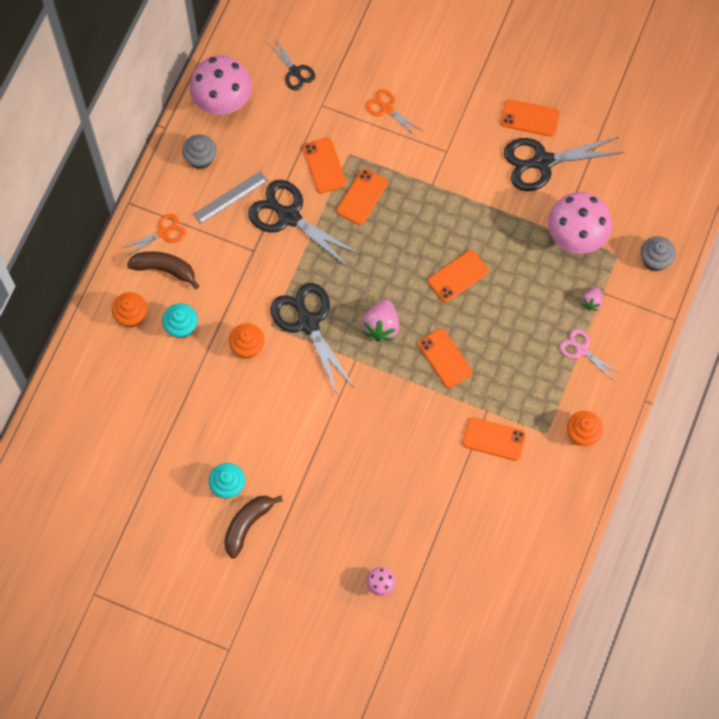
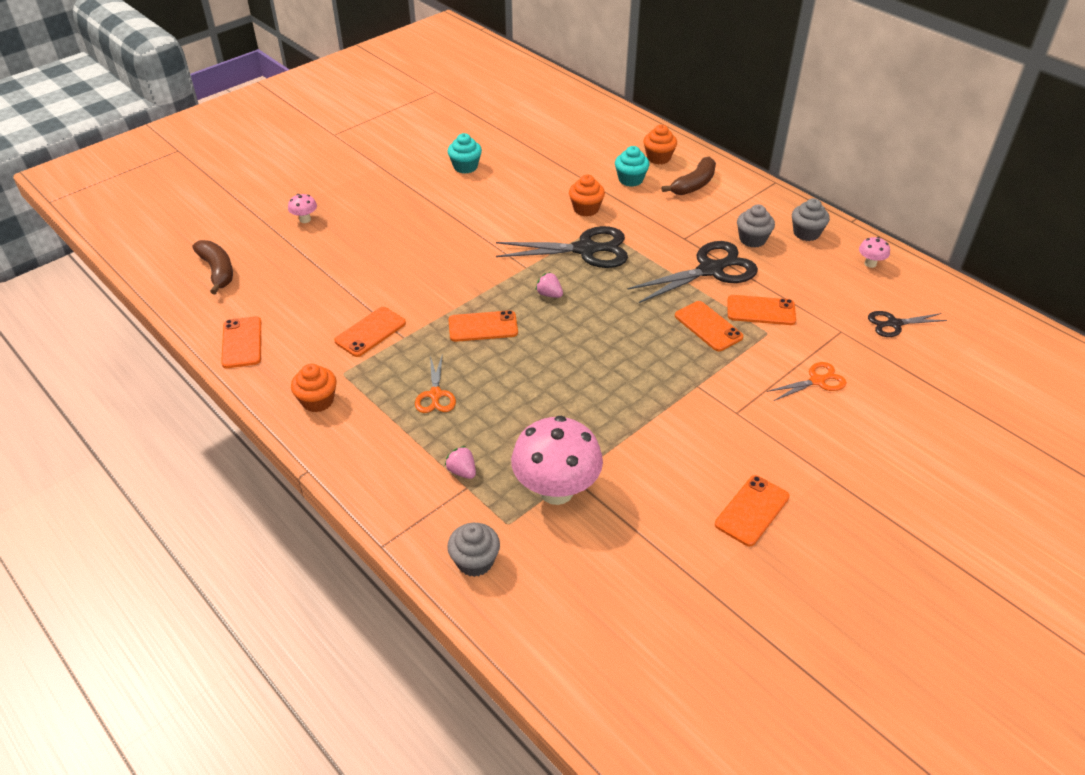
camera: 115 degrees right, 25 degrees down
orange scissors [122,214,186,256] -> orange scissors moved to [415,354,456,413]
pink mushroom [189,55,252,115] -> pink mushroom [859,237,890,268], size x0.43
grey ruler [193,171,268,224] -> grey cupcake [737,205,775,248]
brown banana [224,496,283,558] -> brown banana moved to [193,240,233,294]
pink strawberry [362,299,399,342] -> pink strawberry [535,272,563,298], size x0.58
orange phone [428,250,489,302] -> orange phone moved to [221,316,261,368]
black scissors [504,137,624,191] -> none
pink scissors [560,329,621,382] -> none

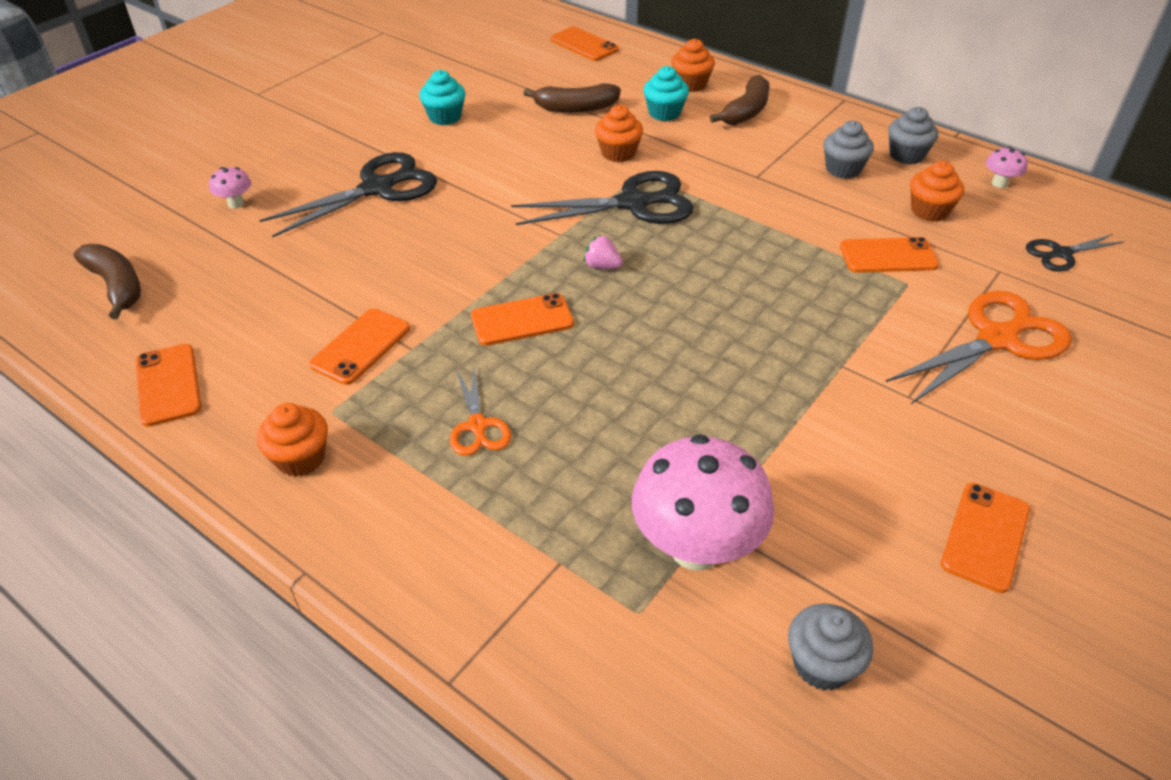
camera: 10 degrees left, 0 degrees up
pink strawberry [445,446,476,479] -> none
grey cupcake [447,523,500,577] -> grey cupcake moved to [788,603,873,691]
black scissors [627,241,758,303] -> black scissors moved to [259,152,437,237]
orange phone [675,301,743,351] -> orange phone moved to [550,27,619,61]
orange scissors [767,362,847,401] -> orange scissors [886,291,1072,404], size x1.85
none -> brown banana [523,83,621,113]
none -> orange cupcake [910,161,964,222]

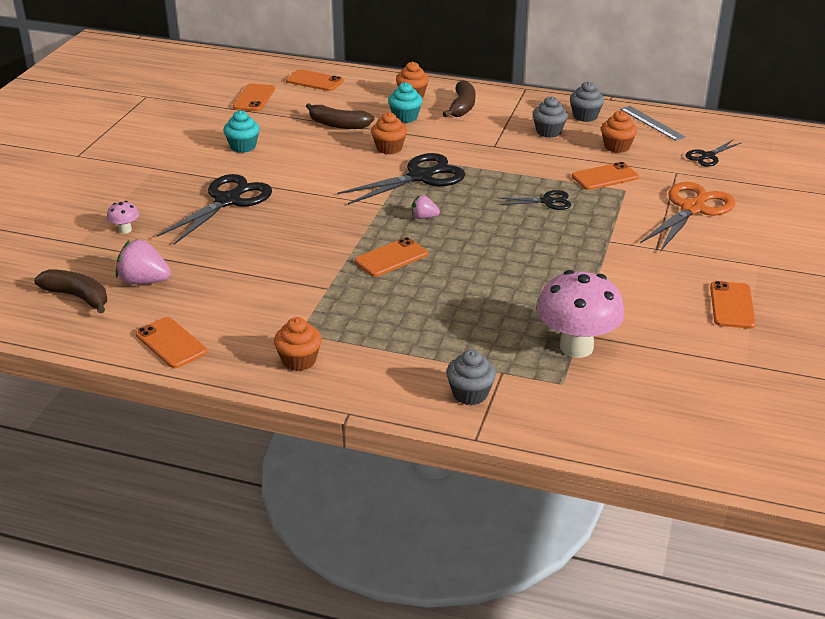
camera: 20 degrees left, 10 degrees down
orange phone [309,308,410,385] -> orange phone moved to [233,84,275,111]
orange scissors [450,368,511,456] -> none
brown banana [523,83,621,113] -> brown banana turned 45 degrees clockwise [306,103,374,129]
grey cupcake [788,603,873,691] -> grey cupcake moved to [446,350,496,405]
pink mushroom [986,147,1028,188] -> grey ruler [620,106,686,141]
none -> pink strawberry [116,239,171,285]
none -> black scissors [497,190,571,210]

